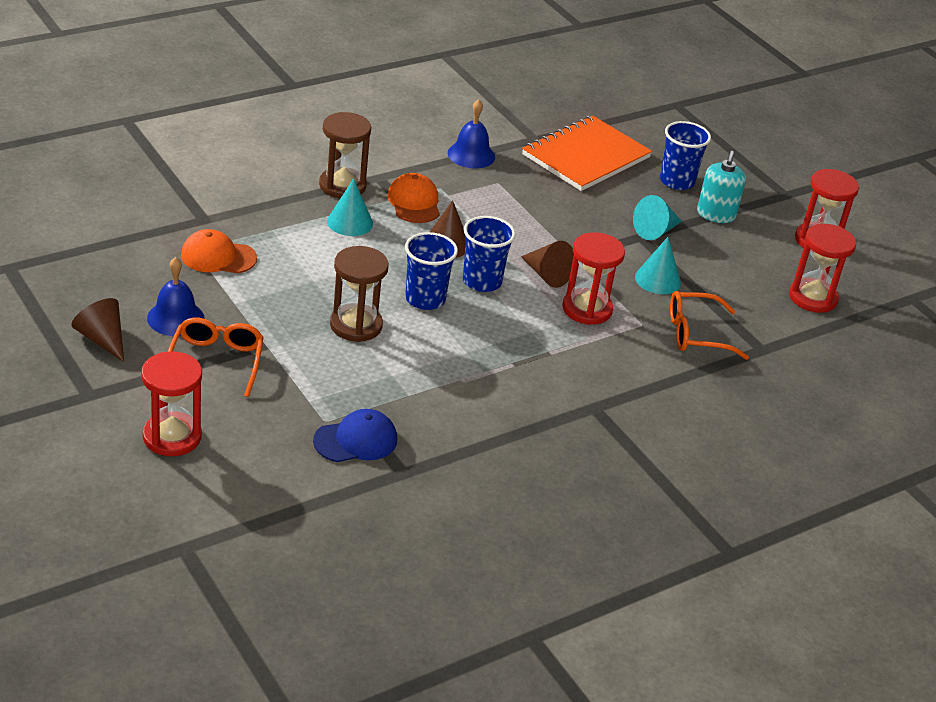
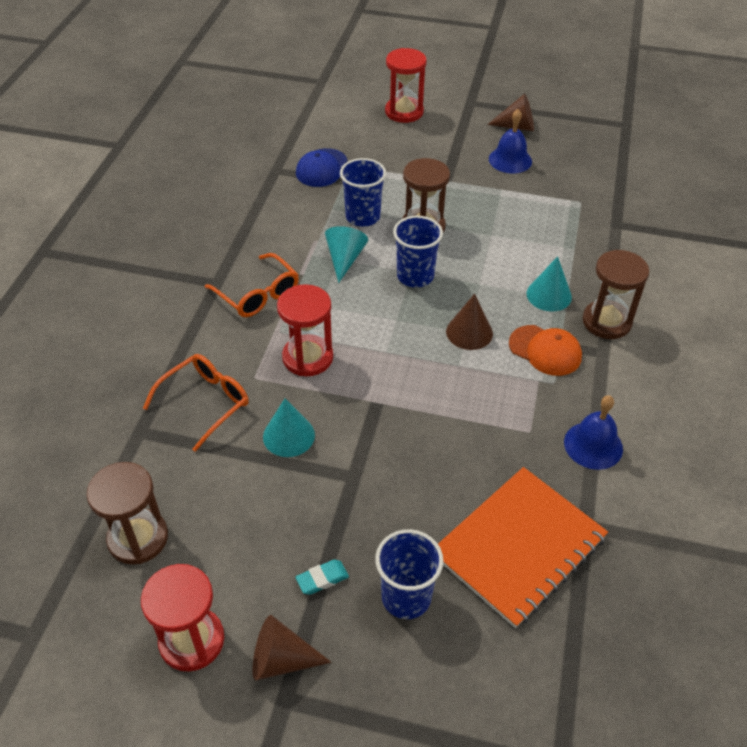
camera: 140 degrees right, 10 degrees up
orange glasses [168,317,264,397] -> orange glasses moved to [205,253,299,317]
orange cap [181,229,257,273] -> none
blue cup [463,216,515,292] -> blue cup moved to [340,158,386,227]
brown cone [521,241,574,288] -> brown cone moved to [253,615,332,680]
orange notebook [522,116,652,191] -> orange notebook turned 45 degrees clockwise [438,467,608,628]
turquoise cone [633,195,682,240] -> turquoise cone moved to [325,226,368,283]
turquoise soap dispenser [697,151,746,223] -> turquoise eraser [295,560,349,595]
red hourglass [789,224,856,313] -> brown hourglass [86,462,168,565]

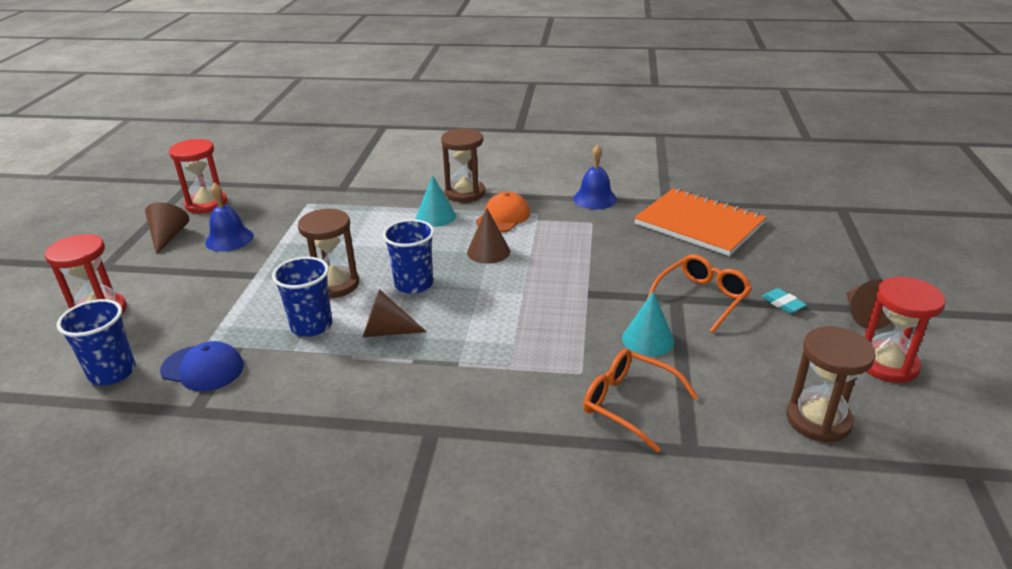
camera: 95 degrees left, 15 degrees down
orange glasses [205,253,299,317] -> orange glasses moved to [646,254,752,333]
red hourglass [277,284,333,376] -> red hourglass moved to [169,139,227,213]
turquoise cone [325,226,368,283] -> brown cone [363,289,427,337]
blue cup [375,529,444,619] -> blue cup moved to [56,299,136,385]

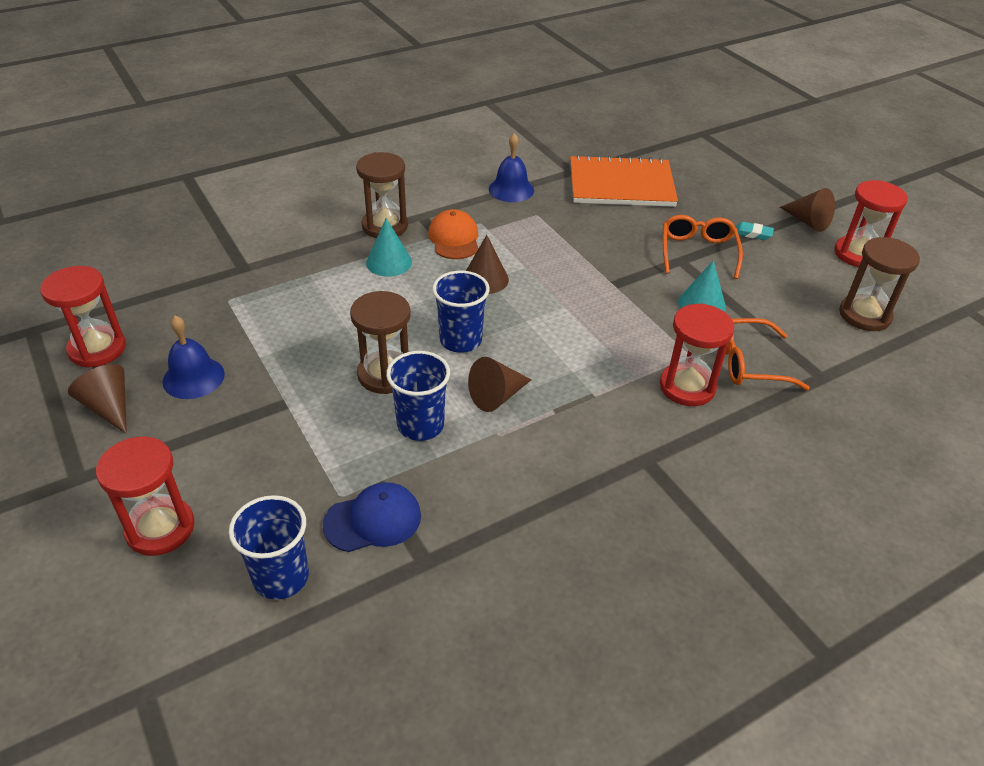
camera: 40 degrees left, 10 degrees up
none -> red hourglass [660,304,734,406]

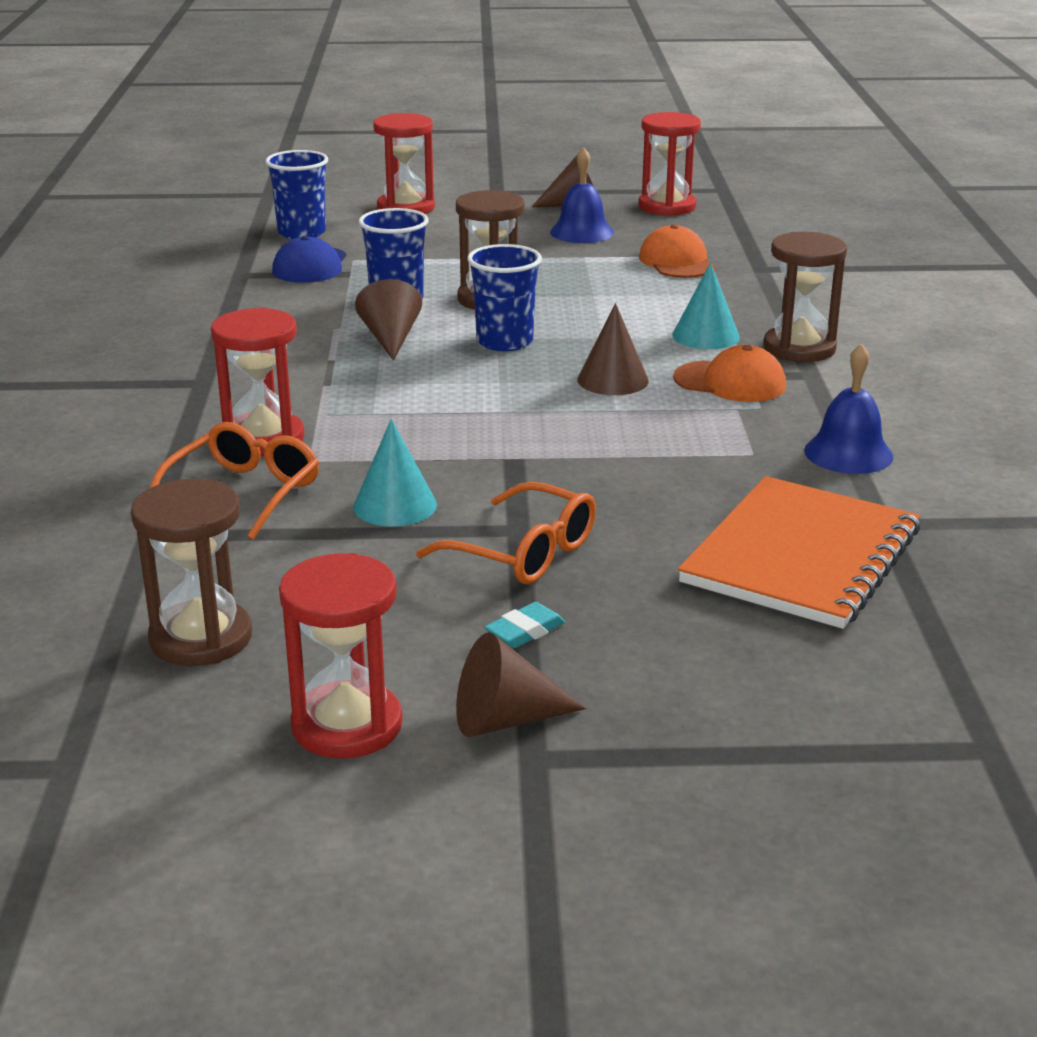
camera: 120 degrees right, 15 degrees down
none -> orange cap [639,224,716,278]

